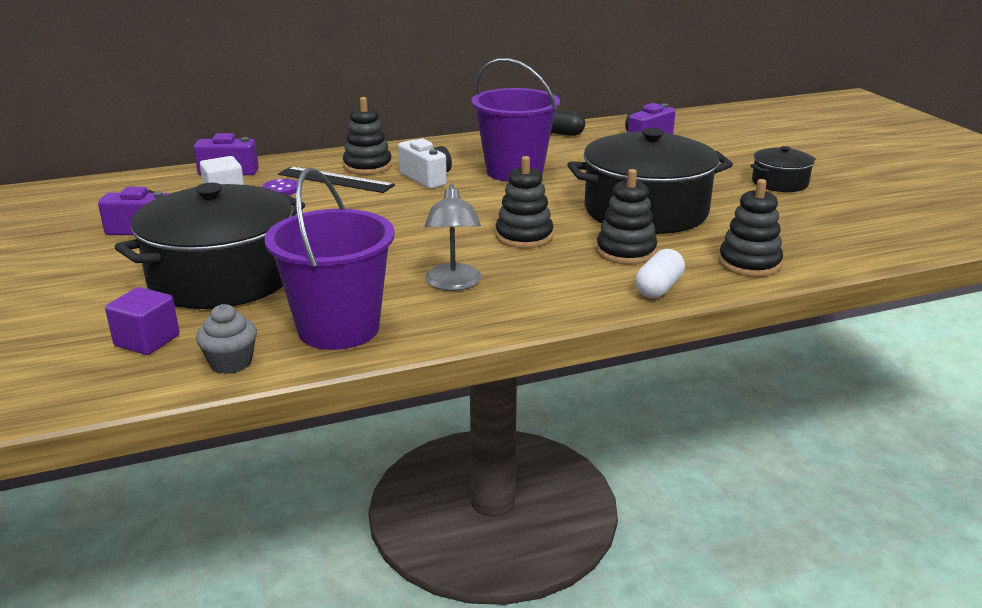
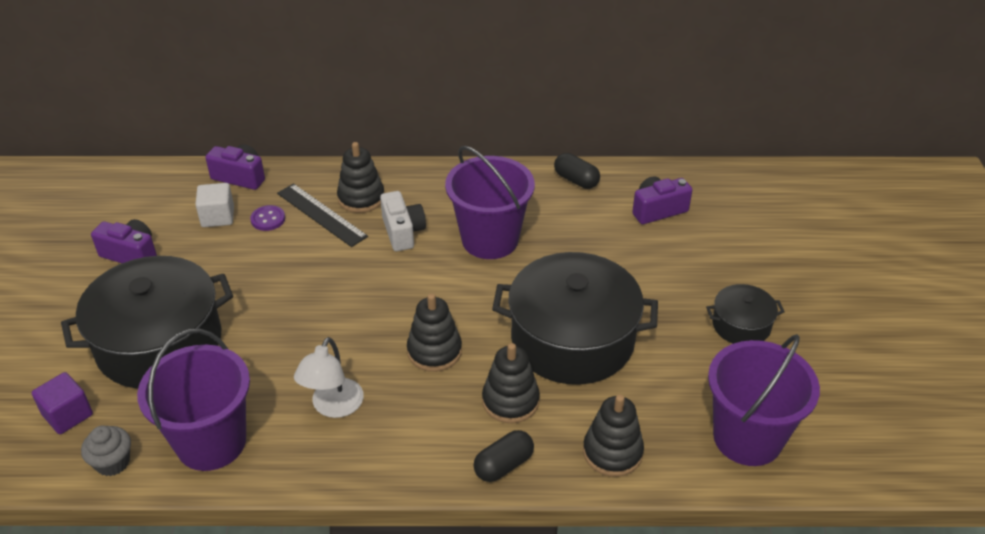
camera: 20 degrees right, 15 degrees up
grey lamp [424,184,482,291] -> white lamp [294,337,364,418]
white capsule [635,249,685,298] -> black capsule [474,430,534,482]
none -> purple bucket [708,334,820,466]

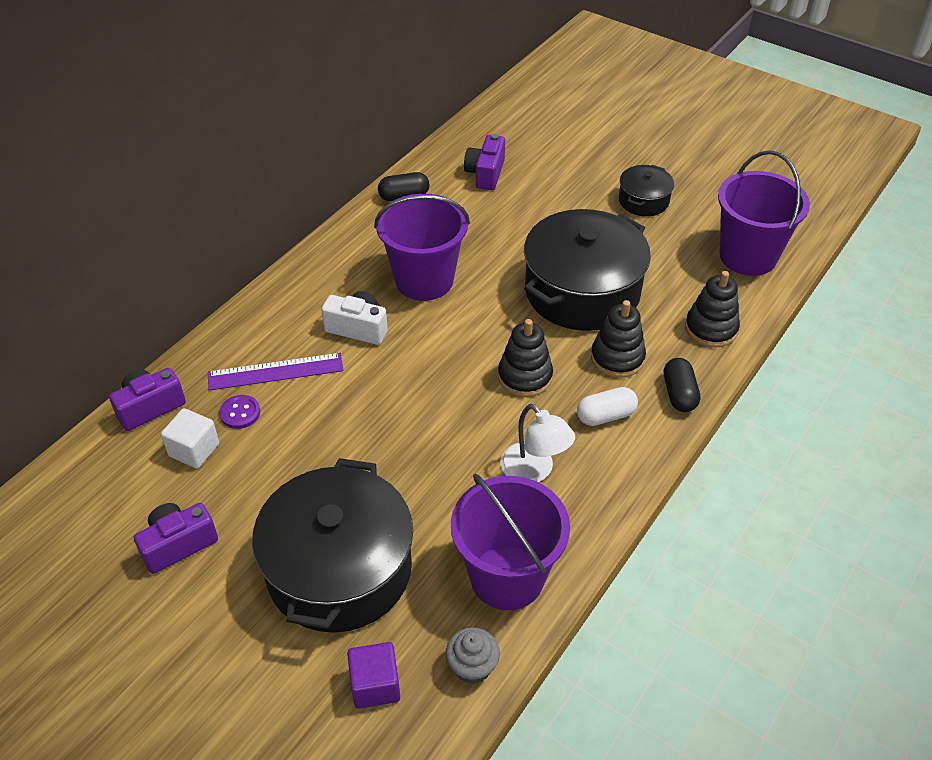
camera: 55 degrees left, 5 degrees up
black ruler [277,183,368,247] -> purple ruler [208,353,344,391]
black stacking toy [337,142,384,213] -> none
none -> white capsule [577,387,638,426]

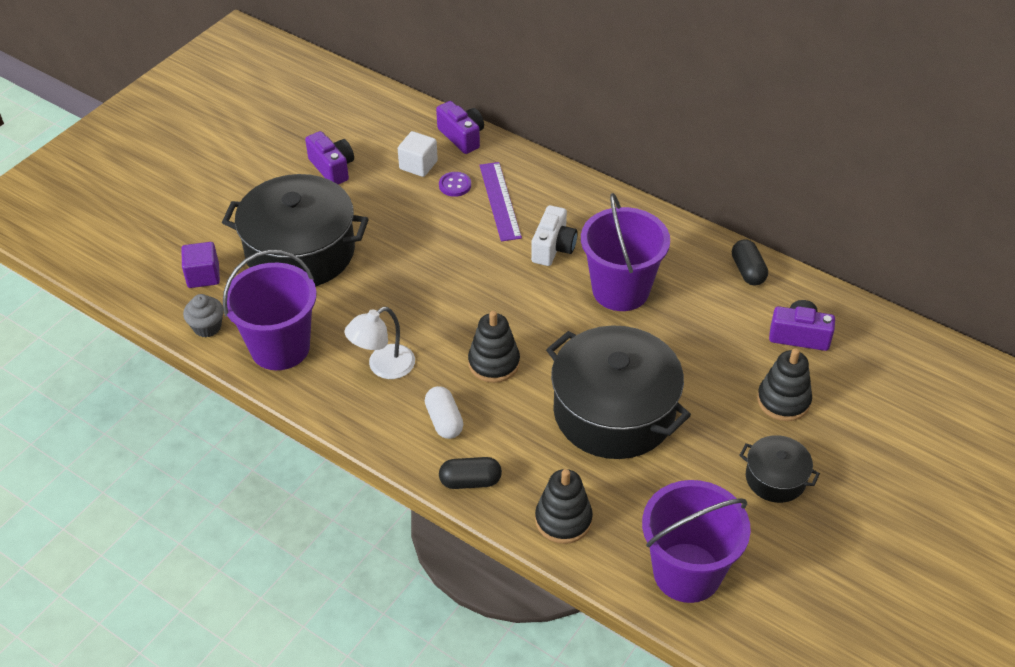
camera: 90 degrees right, 0 degrees up
black stacking toy [591,300,646,378] -> black stacking toy moved to [757,348,812,421]

